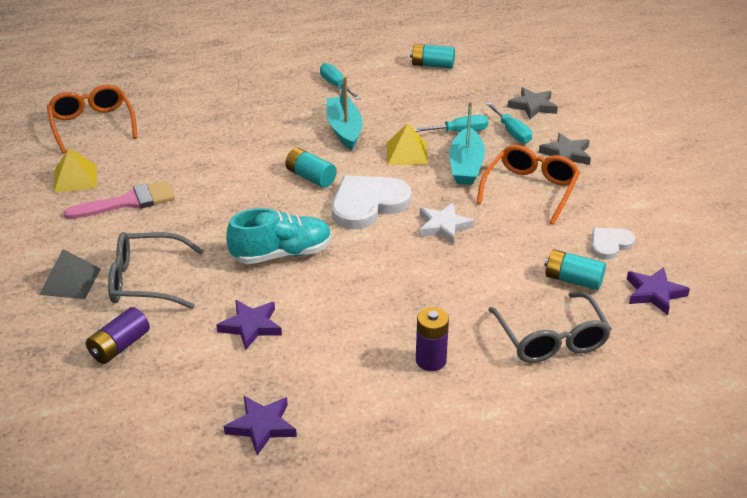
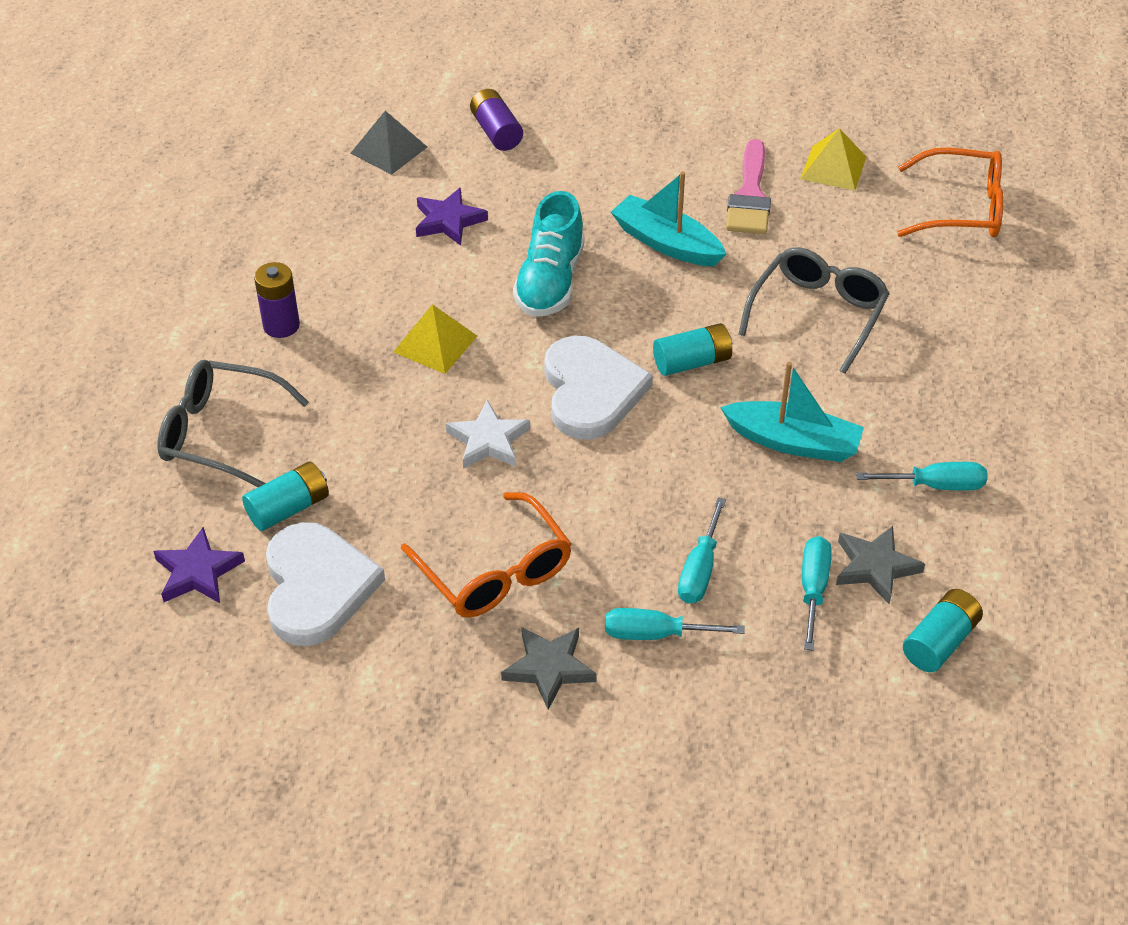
camera: 120 degrees right, 10 degrees up
grey pyramid [39,249,101,299] -> grey pyramid moved to [351,111,427,175]
grey glasses [108,232,204,309] -> grey glasses moved to [739,247,890,374]
purple star [224,396,297,455] -> none
yellow pyramid [387,123,428,165] -> yellow pyramid moved to [393,304,477,374]
turquoise boat [449,102,485,185] -> turquoise boat moved to [611,171,726,266]
grey star [508,87,558,119] -> grey star moved to [836,526,925,604]
white heart [591,228,635,259] -> white heart [266,522,385,646], size x1.84
none -> turquoise screwdriver [802,536,832,650]

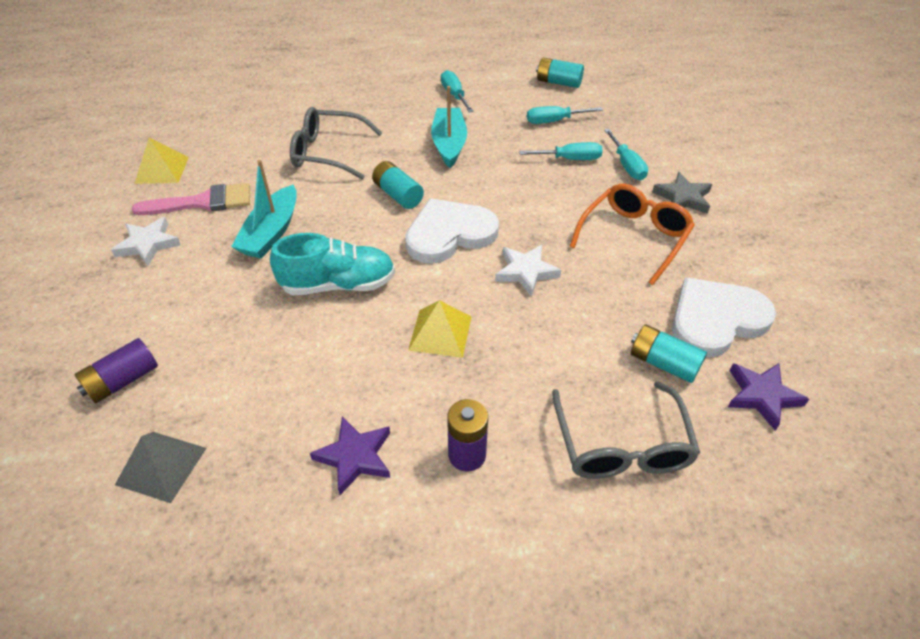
camera: 110 degrees left, 0 degrees up
purple star [416,188,488,246] -> purple star moved to [310,416,390,495]
grey star [836,526,925,604] -> none
orange glasses [897,148,1004,237] -> none
none -> white star [111,217,181,266]

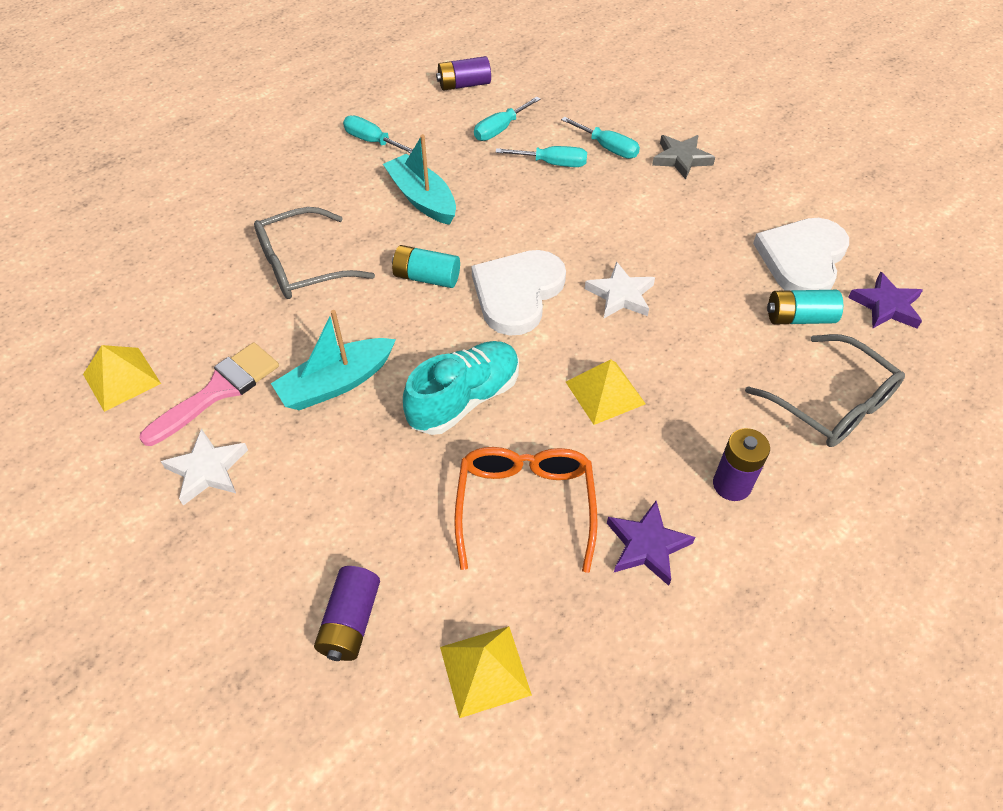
camera: 35 degrees left, 5 degrees up
grey pyramid [115,432,206,503] -> yellow pyramid [440,626,532,718]
turquoise boat [231,160,297,259] -> turquoise boat turned 75 degrees clockwise [271,310,396,410]
turquoise screwdriver [519,142,603,160] -> turquoise screwdriver turned 45 degrees clockwise [495,146,587,167]
turquoise battery [536,58,584,88] -> purple battery [436,56,491,91]
orange glasses [569,184,695,285] -> orange glasses moved to [454,447,598,573]

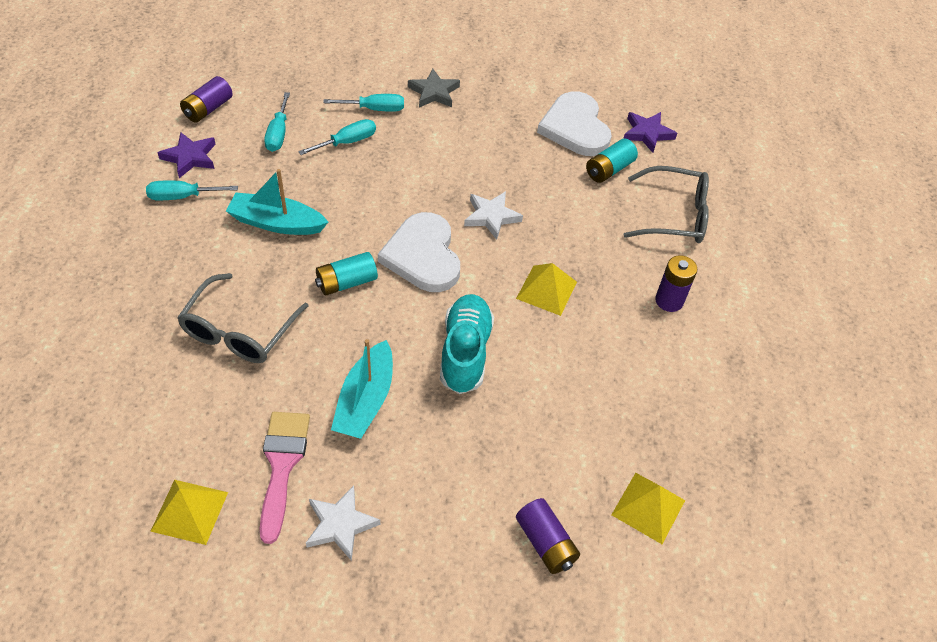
camera: 45 degrees left, 0 degrees up
orange glasses [454,447,598,573] -> none
purple star [607,501,695,586] -> purple star moved to [157,132,216,178]

